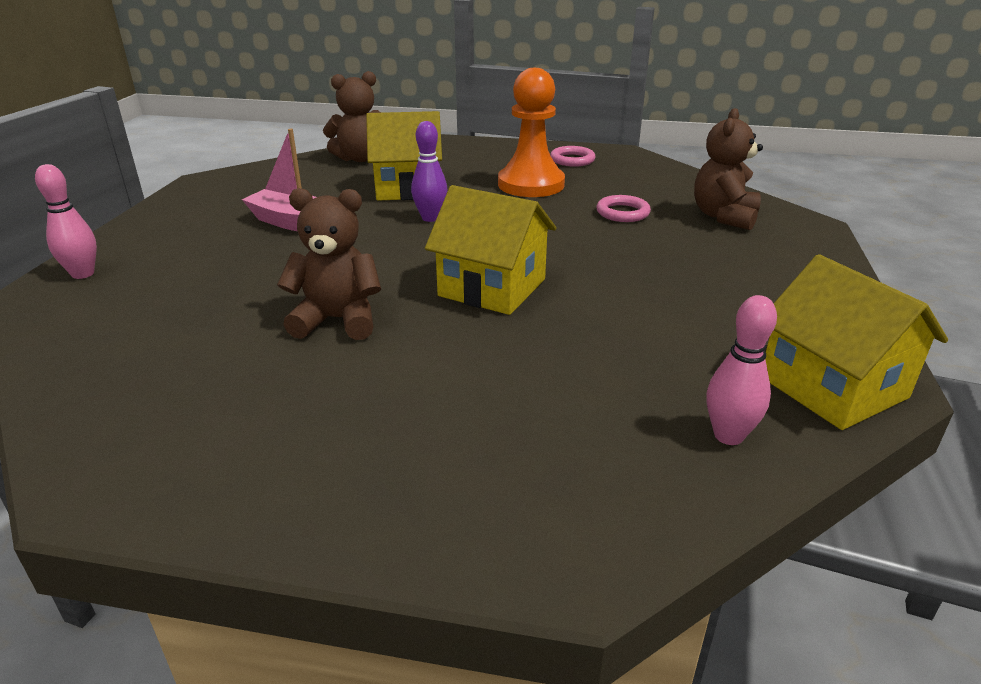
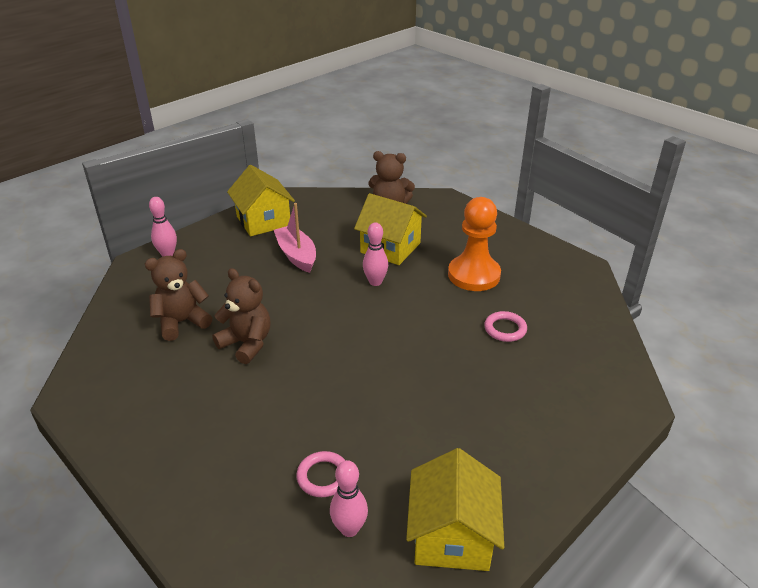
camera: 35 degrees right, 5 degrees up
purple bowling pin [411,121,447,222] -> pink bowling pin [363,222,388,286]
yellow house [425,185,557,315] -> yellow house moved to [227,165,295,236]
pink ring [550,146,595,167] -> pink ring moved to [296,451,346,497]
brown teddy bear [694,108,763,230] -> brown teddy bear moved to [145,249,212,341]

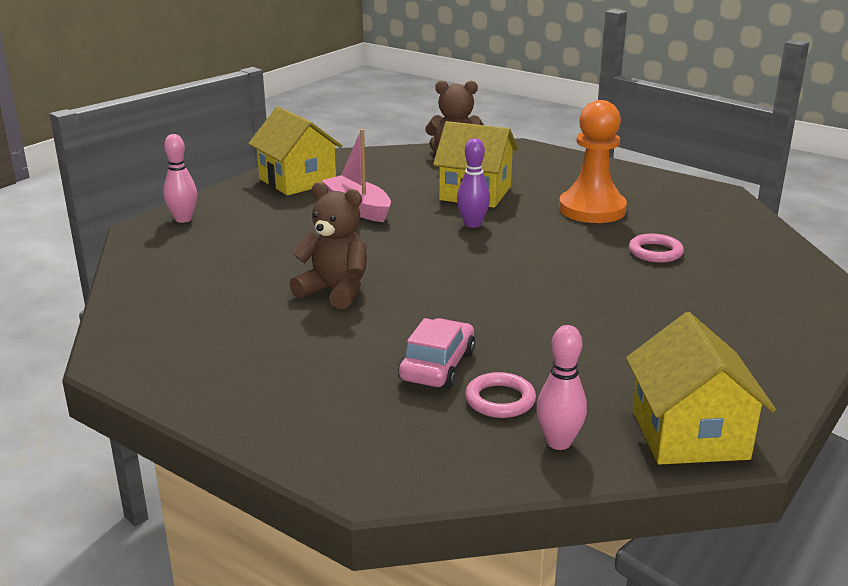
camera: 10 degrees left, 10 degrees down
brown teddy bear [145,249,212,341] -> none
pink bowling pin [363,222,388,286] -> purple bowling pin [457,138,490,228]
none -> pink car [398,318,475,389]

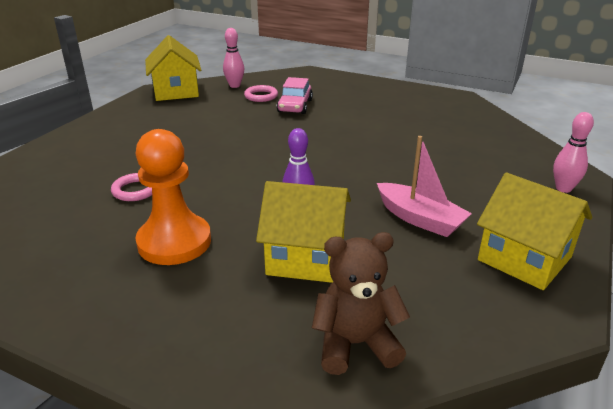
camera: 170 degrees right, 5 degrees up
brown teddy bear [289,182,367,309] -> none

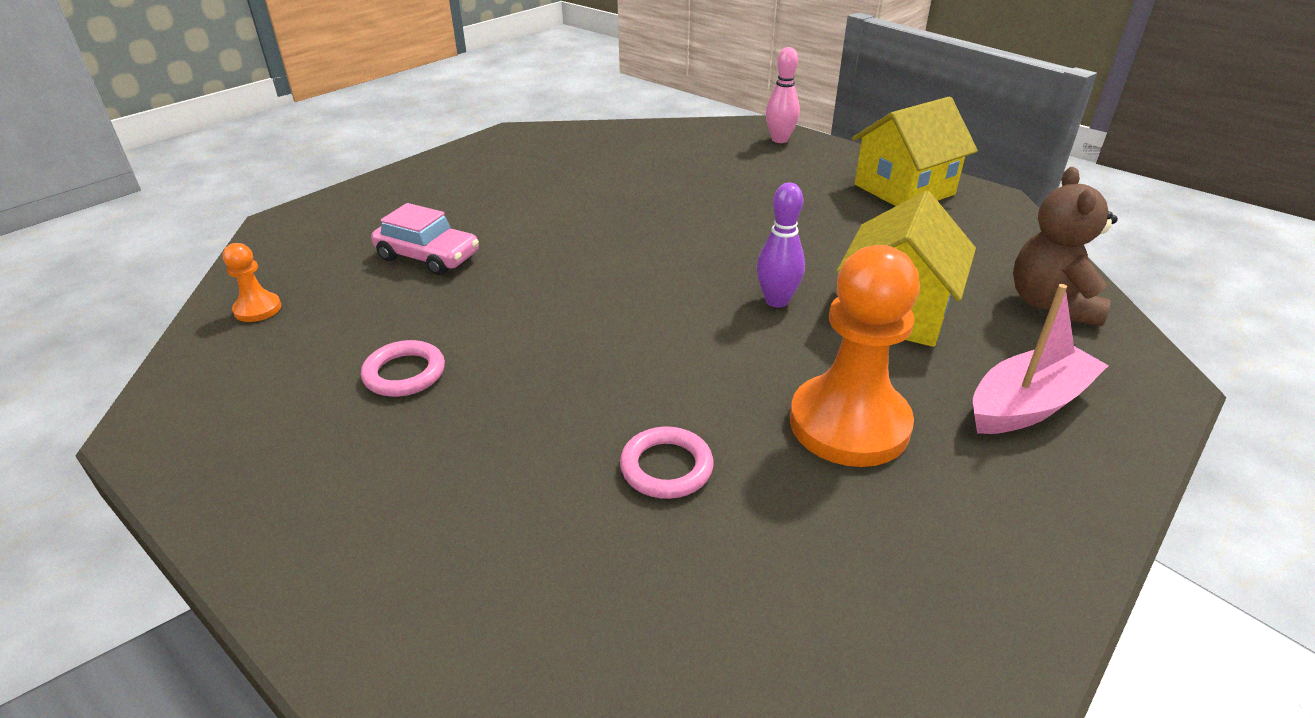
camera: 75 degrees left, 5 degrees up
yellow house [145,35,201,101] -> none
pink bowling pin [223,28,244,88] -> orange pawn [223,243,281,322]
pink ring [244,85,278,102] -> pink ring moved to [361,340,445,397]
pink boat [377,136,472,237] -> pink boat moved to [973,284,1109,434]

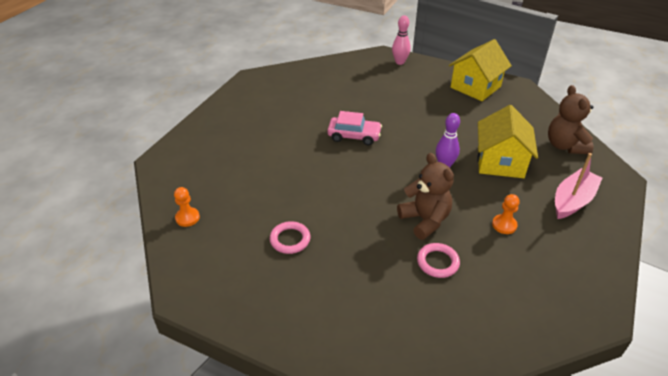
camera: 15 degrees left, 5 degrees up
pink car [371,203,479,275] -> pink car moved to [327,111,382,145]
orange pawn [790,245,920,467] -> orange pawn [492,194,519,234], size x0.45
none -> brown teddy bear [397,153,454,240]

